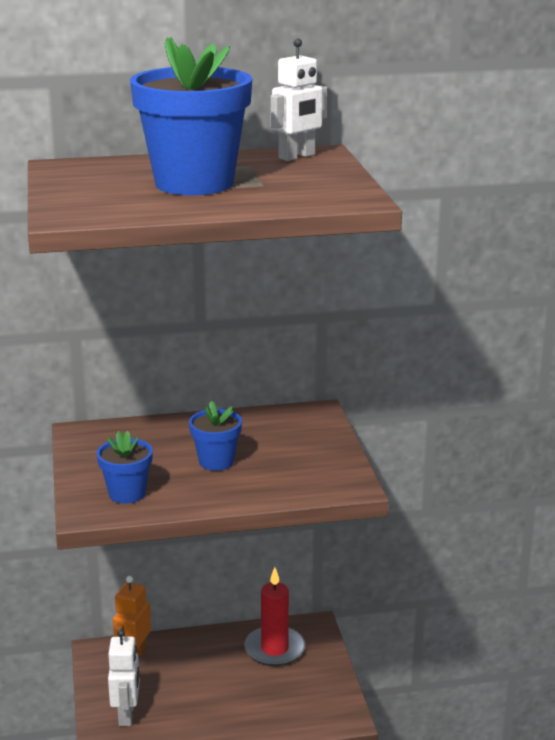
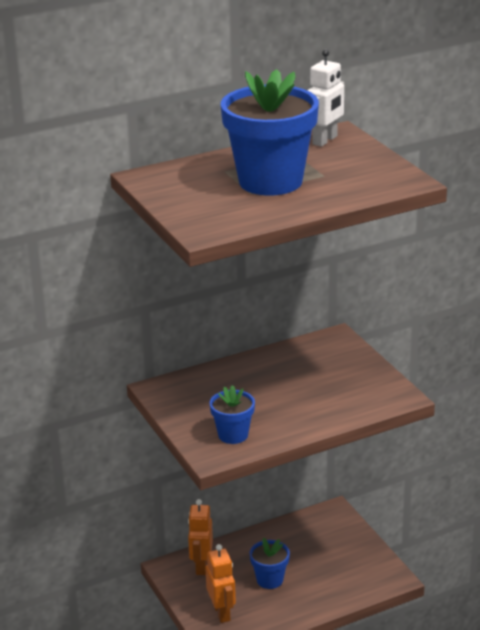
camera: 15 degrees left, 5 degrees up
white robot [108,629,140,726] -> orange robot [205,544,236,623]
blue flower pot [189,401,242,471] -> blue flower pot moved to [249,538,290,589]
red candle [244,567,305,667] -> none

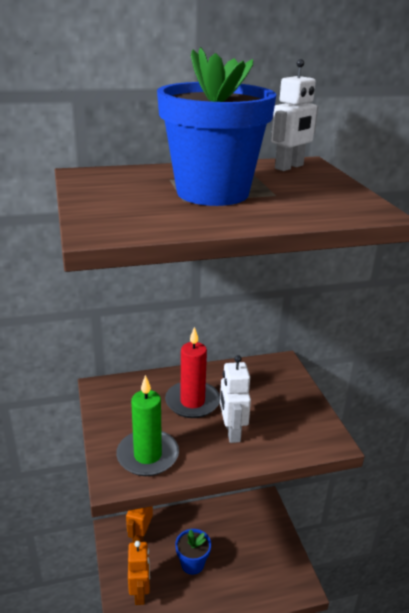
camera: 10 degrees right, 0 degrees up
blue flower pot [210,385,255,444] -> green candle [116,375,179,476]
none -> red candle [165,327,220,418]
none -> white robot [220,355,251,443]

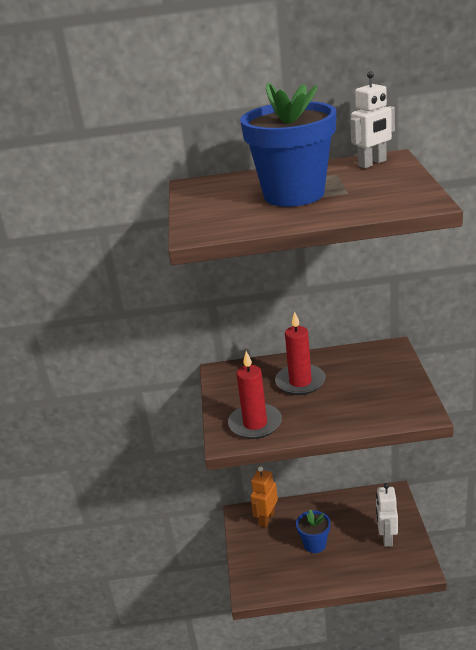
camera: 15 degrees right, 0 degrees up
green candle [116,375,179,476] -> red candle [228,351,282,439]
orange robot [128,541,150,605] -> none
white robot [220,355,251,443] -> white robot moved to [376,483,398,547]

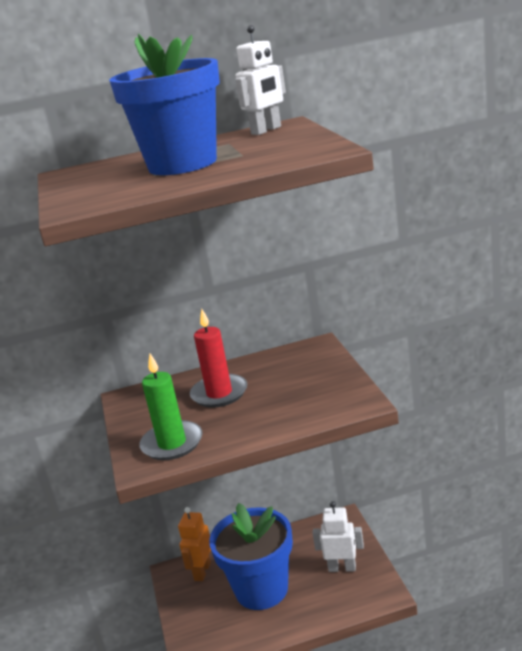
camera: 10 degrees left, 5 degrees down
red candle [228,351,282,439] -> green candle [139,354,202,460]
blue flower pot [296,509,330,553] -> blue flower pot [209,503,293,610], size x2.02
white robot [376,483,398,547] -> white robot turned 105 degrees clockwise [313,501,364,572]

